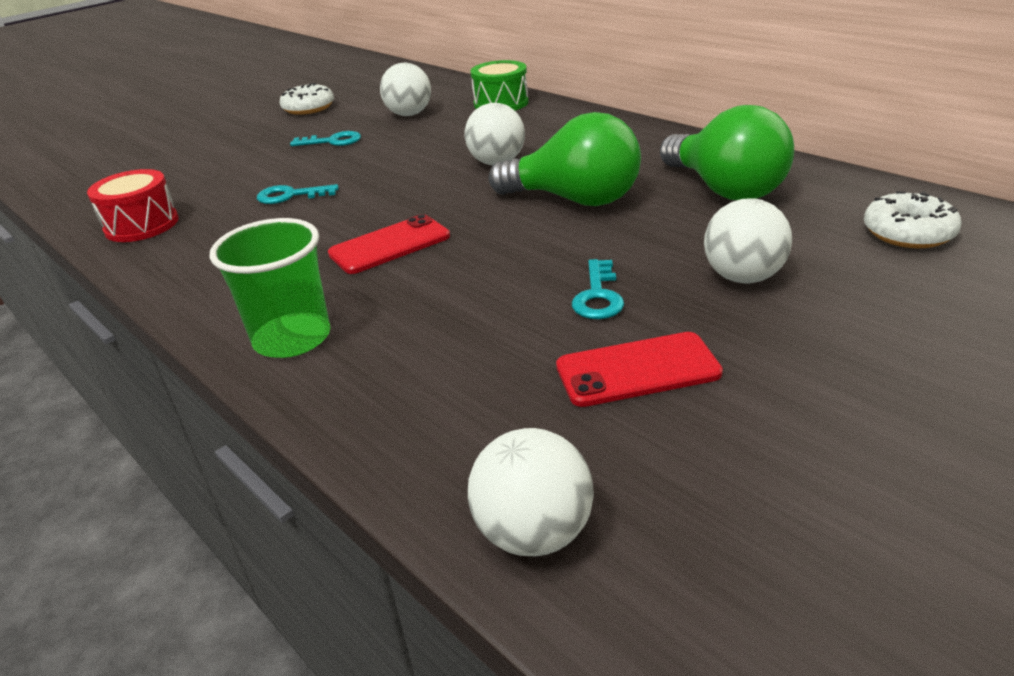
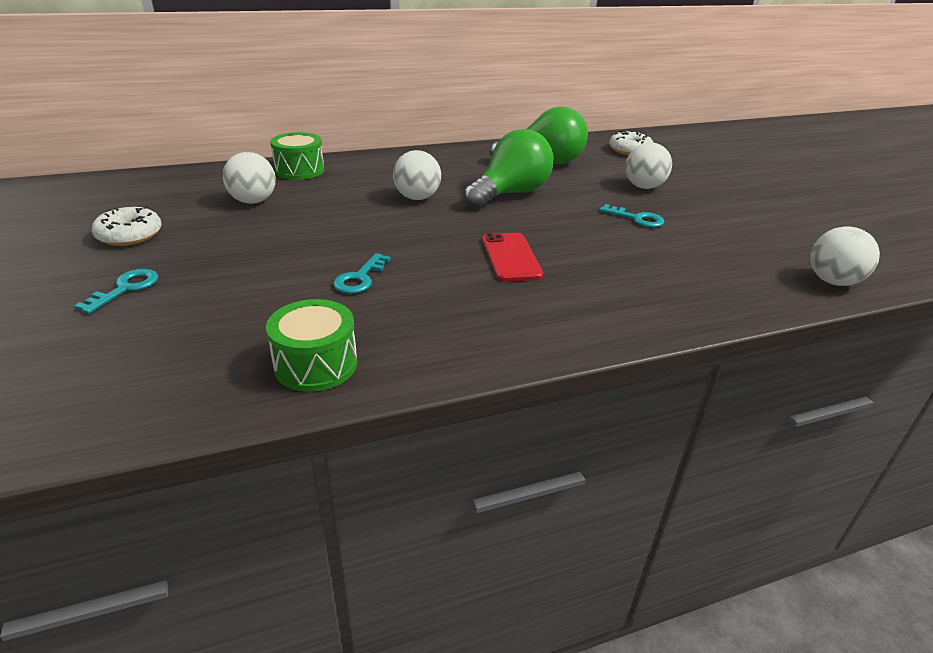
camera: 70 degrees left, 0 degrees up
red drum [87,169,179,242] -> green drum [266,299,357,392]
green cup [209,218,330,358] -> none
turquoise key [290,131,361,146] -> turquoise key moved to [74,269,158,314]
red phone [556,332,723,407] -> none

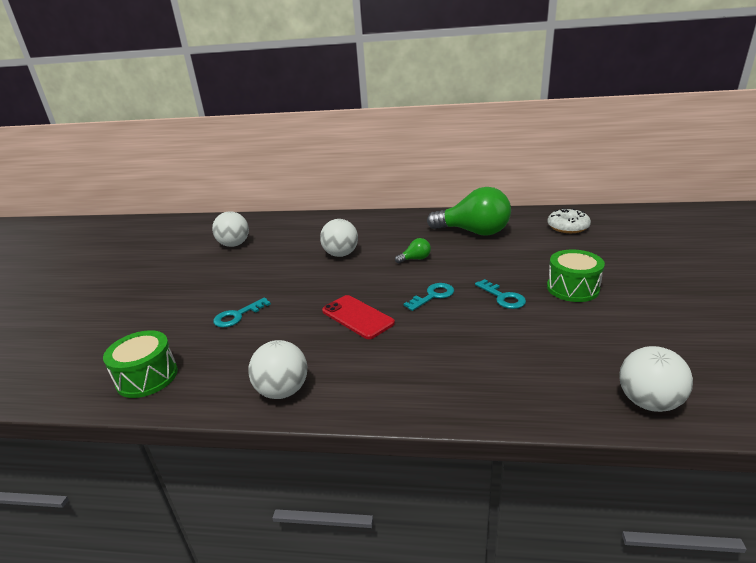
camera: 30 degrees right, 5 degrees down
turquoise key [74,269,158,314] -> turquoise key moved to [403,283,454,311]
white donut [91,206,162,246] -> none
green drum [270,132,324,180] -> green drum moved to [547,249,605,302]
green light bulb [464,129,554,208] -> green light bulb [395,238,431,263], size x0.42
red phone [482,233,543,282] -> red phone turned 60 degrees counterclockwise [322,295,395,339]
white ball [625,142,672,189] -> white ball moved to [248,340,307,399]

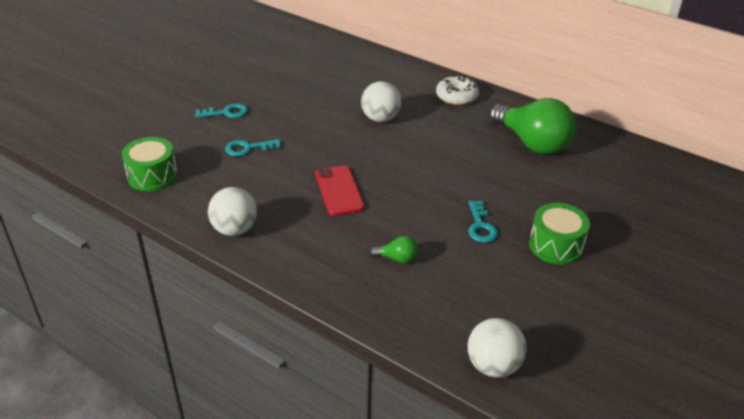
camera: 25 degrees right, 10 degrees up
white ball [212,211,249,247] -> none
green light bulb [395,238,431,263] -> green light bulb moved to [369,236,418,263]
turquoise key [403,283,454,311] -> turquoise key moved to [195,103,248,118]
white donut [548,208,591,233] -> white donut moved to [436,76,479,105]

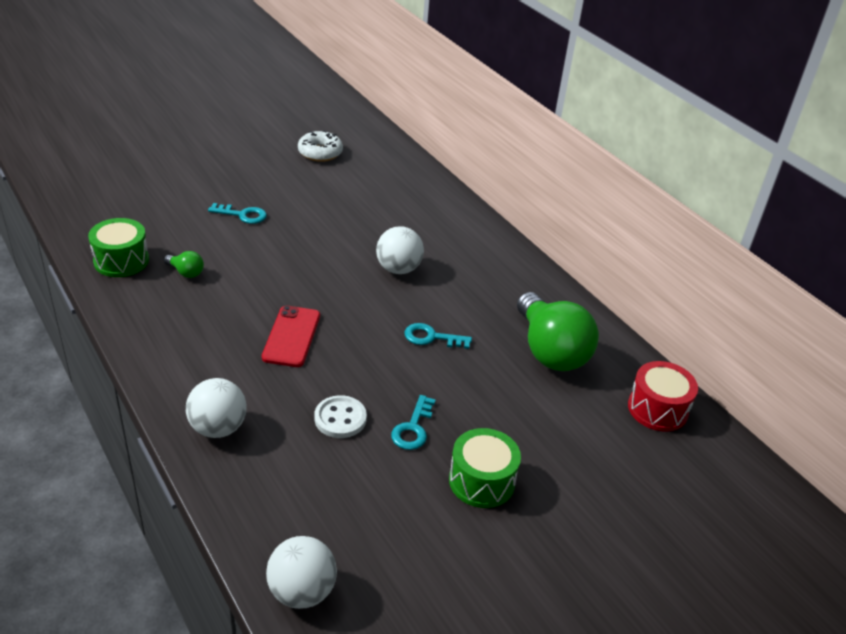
camera: 20 degrees right, 0 degrees up
white ball [208,187,257,236] -> white ball moved to [186,378,247,438]
turquoise key [225,139,281,156] -> turquoise key moved to [404,323,472,349]
green light bulb [369,236,418,263] -> green light bulb moved to [164,251,204,278]
white donut [436,76,479,105] -> white donut moved to [298,130,343,162]
none -> white button [314,395,367,438]
none -> red drum [628,361,698,432]

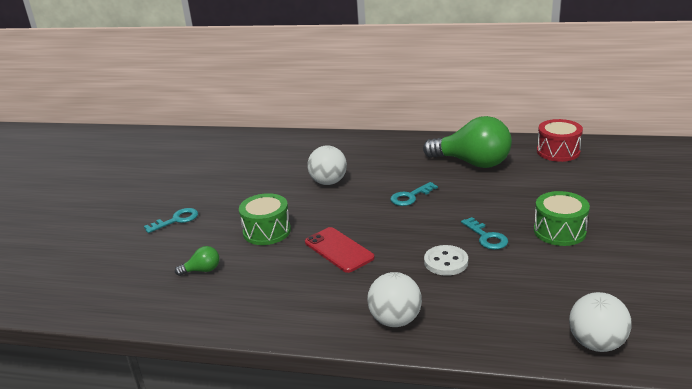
camera: 40 degrees left, 10 degrees down
green drum [88,218,149,277] -> green drum moved to [239,193,291,245]
white donut [298,130,343,162] -> none

